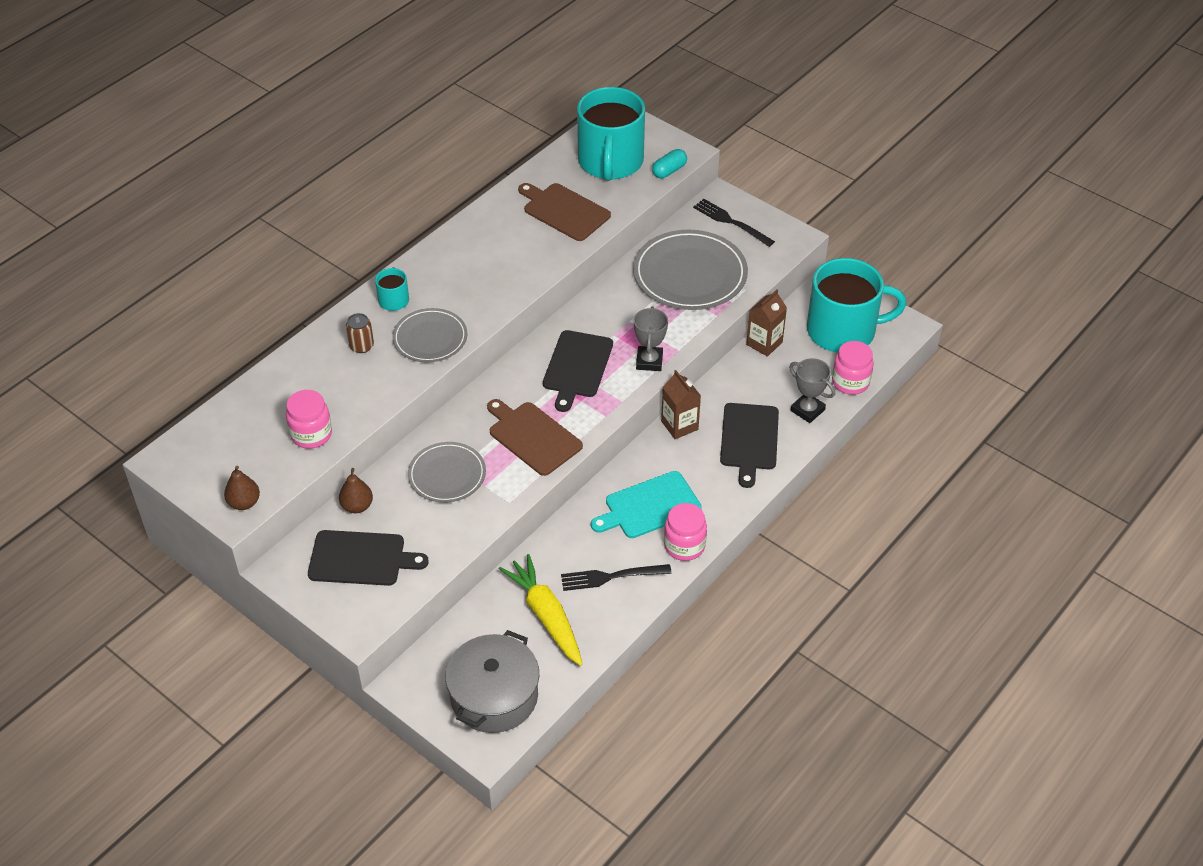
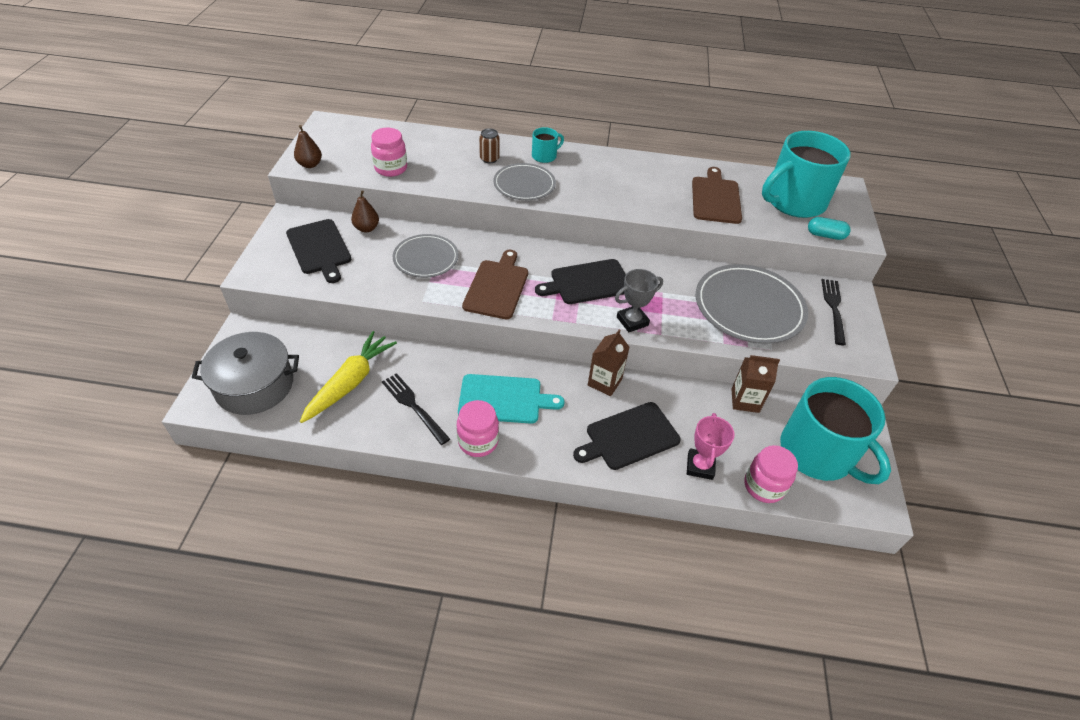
camera: 55 degrees right, 0 degrees up
turquoise cutting board [591,471,702,538] -> turquoise cutting board turned 150 degrees clockwise [458,374,565,424]
grey trophy [789,358,835,423] -> pink trophy [687,413,735,480]

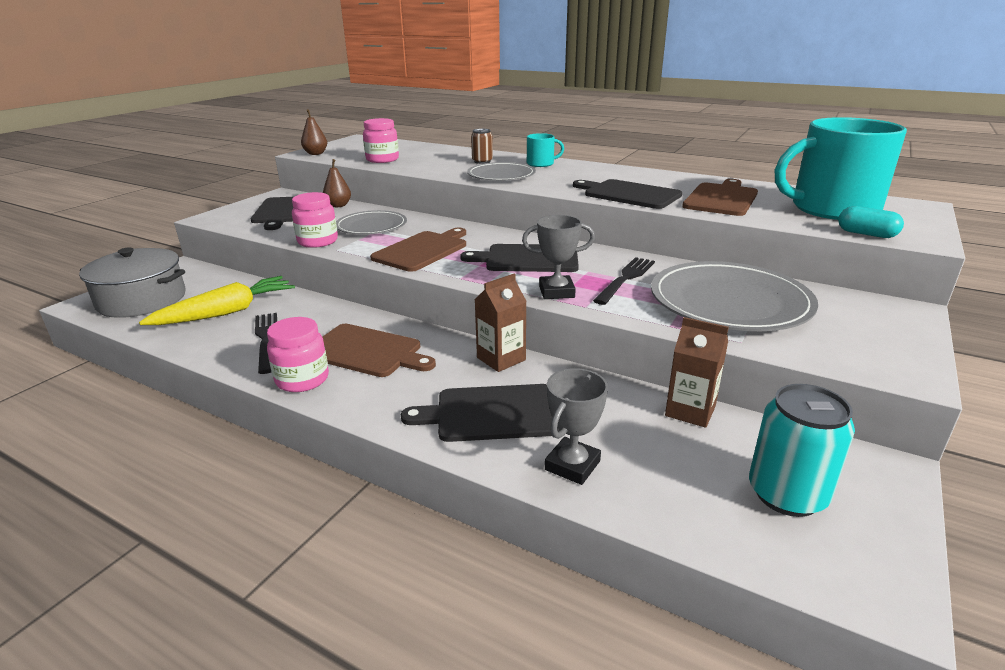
camera: 25 degrees right, 20 degrees down
turquoise cutting board [458,374,565,424] -> brown cutting board [323,324,436,377]
pink trophy [687,413,735,480] -> grey trophy [545,368,608,485]
pink jar [744,445,798,503] -> pink jar moved to [292,192,338,248]
turquoise mug [780,377,891,484] -> turquoise can [749,384,855,517]
black fork [822,279,846,345] -> black fork moved to [593,257,655,305]
none -> black cutting board [573,179,682,209]

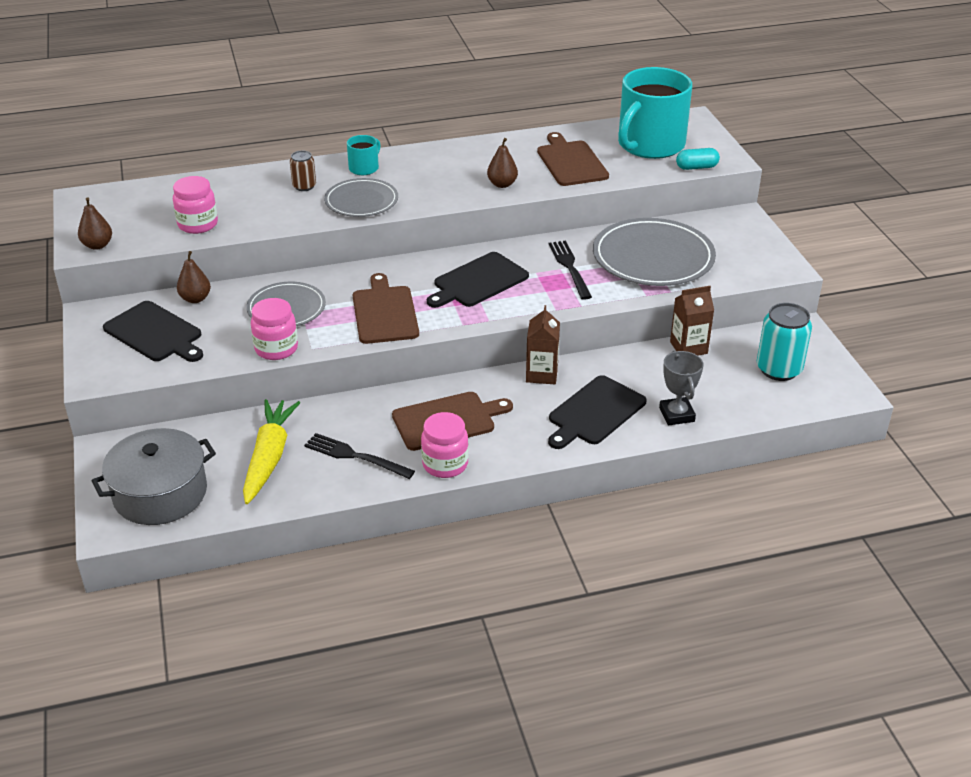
camera: 45 degrees left, 10 degrees up
grey trophy [522,215,595,299] -> none
black cutting board [573,179,682,209] -> brown pear [487,138,518,188]

